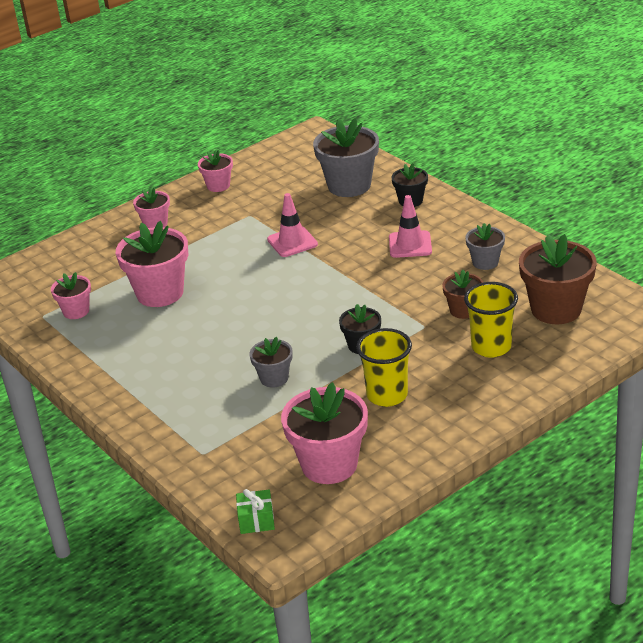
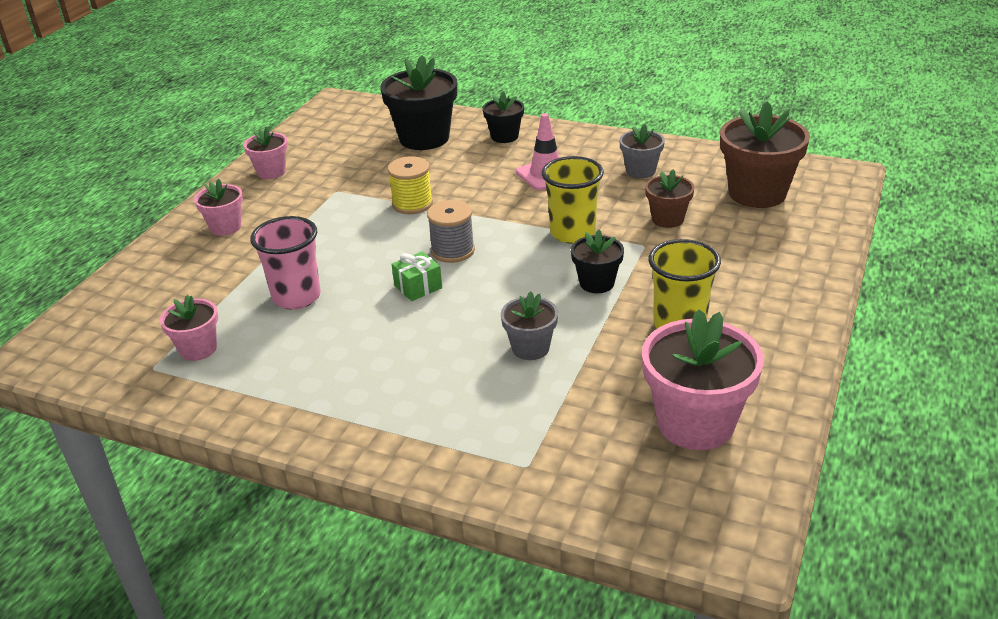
camera: 30 degrees left, 0 degrees up
pink flower pot [116,221,188,307] -> pink cup [250,216,321,310]
green gift [236,489,275,534] -> green gift moved to [391,251,442,301]
pink traffic cone [267,193,318,257] -> yellow spool [387,156,433,214]
grey flower pot [313,118,379,197] -> black flower pot [380,55,457,150]
yellow cup [464,282,518,358] -> yellow cup moved to [542,156,604,244]
none -> grey spool [427,200,475,263]

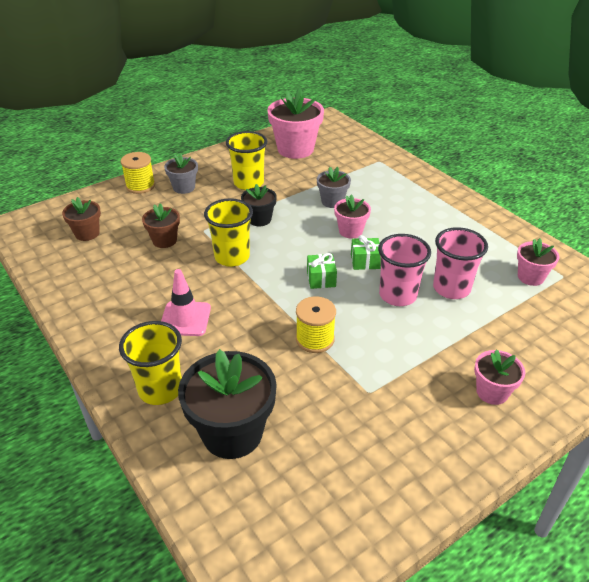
camera: 150 degrees left, 5 degrees up
pink flower pot [243,126,288,179] -> pink flower pot moved to [334,194,371,238]
grey spool [427,200,475,263] -> green gift [307,253,337,289]
black flower pot [483,92,524,143] -> yellow cup [119,321,182,405]
grey flower pot [619,124,665,178] -> grey flower pot moved to [164,153,198,194]
brown flower pot [720,101,810,208] -> brown flower pot [62,197,101,241], size x0.55
none -> yellow spool [121,152,155,194]
none -> pink cup [378,234,431,306]

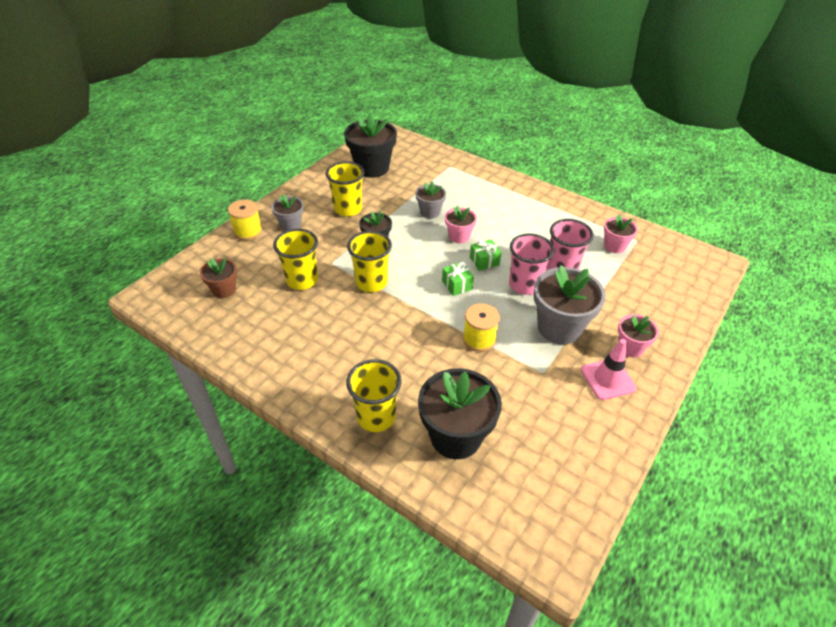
camera: 20 degrees left, 5 degrees up
brown flower pot [142,203,180,248] -> yellow cup [273,229,318,290]
pink traffic cone [161,269,211,336] -> pink traffic cone moved to [581,339,637,400]
pink flower pot [267,88,324,159] -> black flower pot [344,112,397,178]
none -> grey flower pot [534,265,606,344]

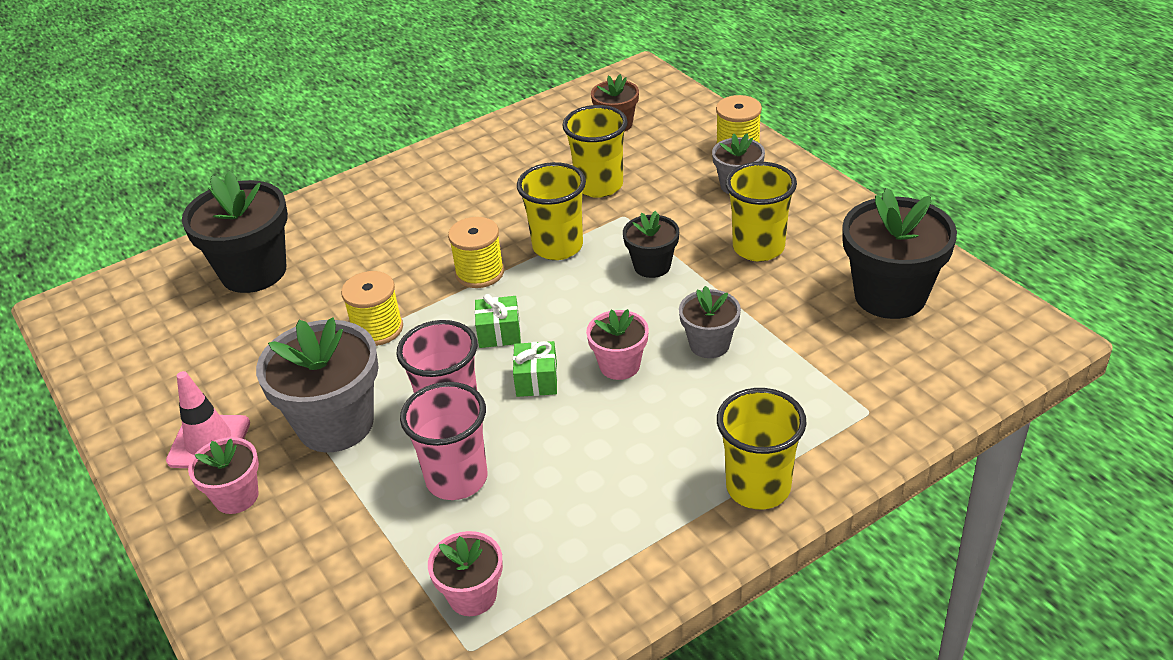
camera: 115 degrees right, 5 degrees down
yellow cup [346,359,402,432] -> yellow cup moved to [717,388,807,509]
none -> yellow spool [448,217,504,288]

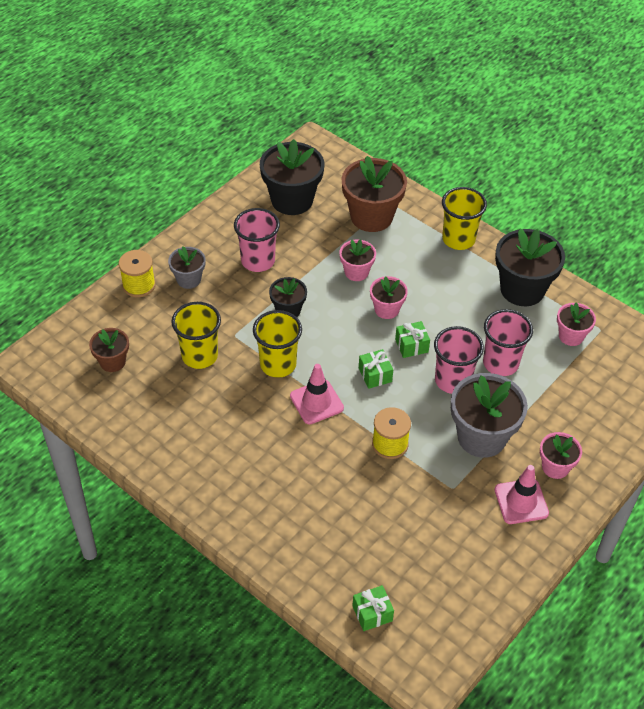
camera: 110 degrees left, 10 degrees up
black flower pot [182,171,288,293] -> black flower pot moved to [495,229,565,306]
yellow spool [448,217,504,288] -> pink traffic cone [290,364,344,424]
grey flower pot [679,286,741,358] -> pink flower pot [339,239,376,281]
yellow cup [725,162,797,262] -> pink cup [234,208,280,272]
none -> brown flower pot [341,156,407,232]
none -> green gift [352,585,394,631]

